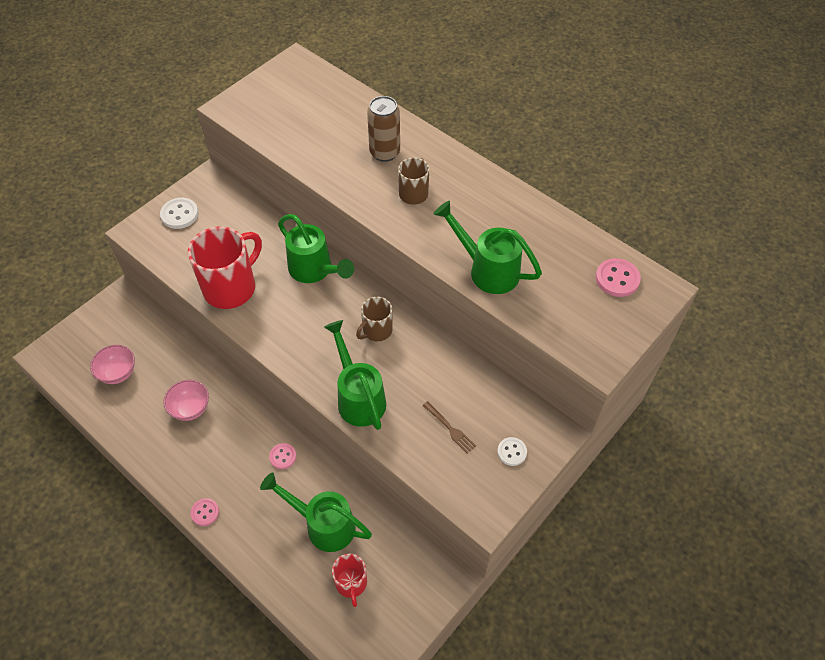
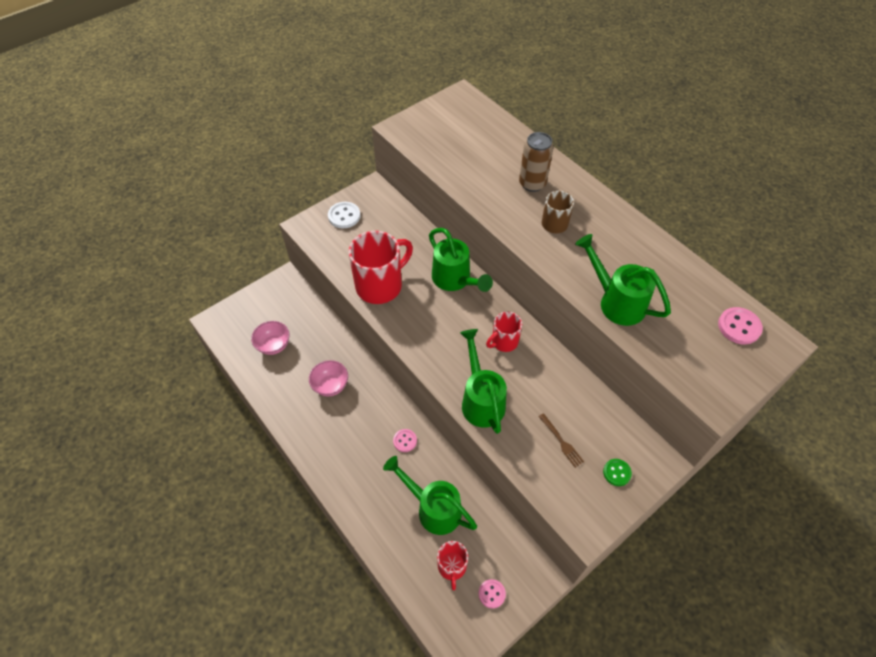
camera: 10 degrees right, 0 degrees up
pink button [191,498,219,526] -> pink button moved to [479,579,506,609]
brown mug [356,297,393,341] -> red mug [486,312,522,352]
white button [497,437,527,466] -> green button [603,459,632,486]

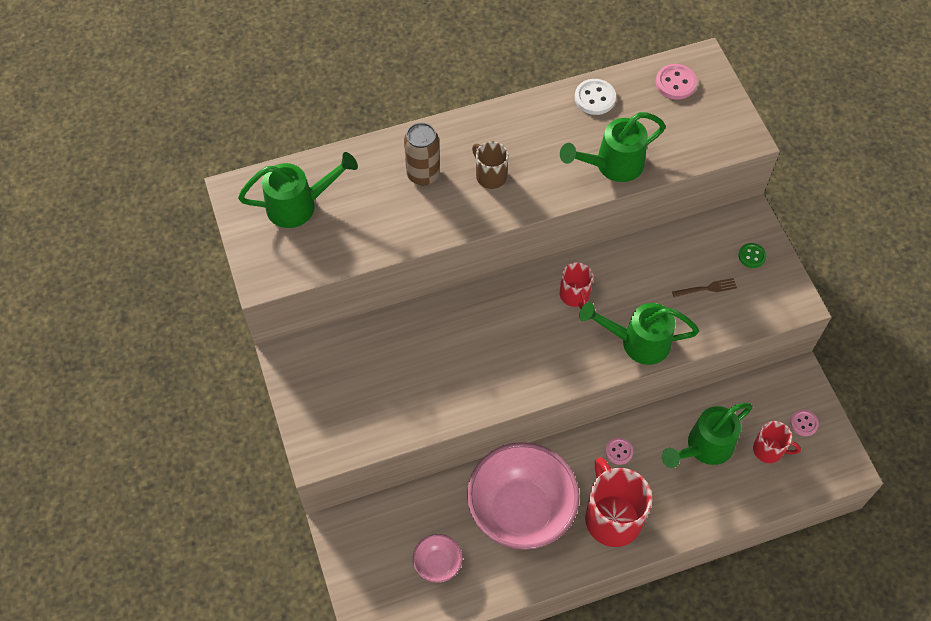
camera: 70 degrees left, 5 degrees up
pink bowl [309,360,348,396] -> pink bowl [467,442,579,550], size x2.24
white button [328,202,361,228] -> white button moved to [575,79,616,115]
red mug [349,231,413,304] -> red mug moved to [585,457,652,547]
green watering can [429,228,493,292] -> green watering can moved to [238,152,358,228]

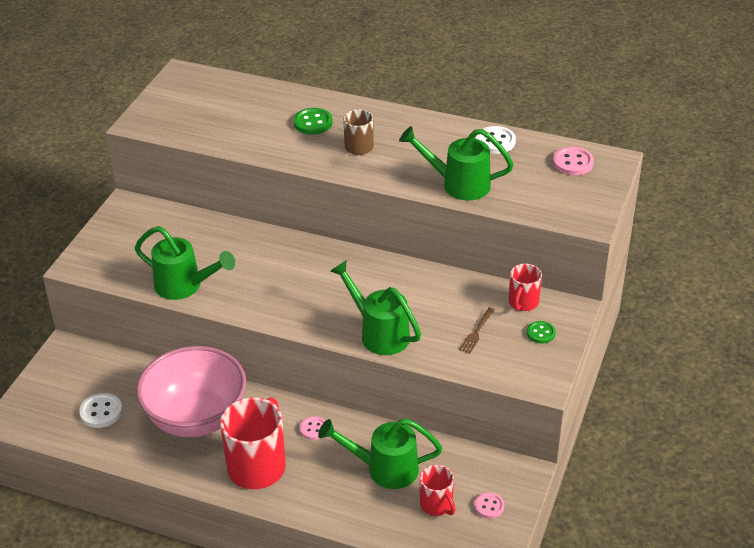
camera: 40 degrees right, 20 degrees down
green watering can [238,152,358,228] -> green watering can moved to [135,226,235,300]
brown can [404,123,440,185] -> green button [293,108,333,135]
pink bowl [413,534,463,583] -> white button [79,393,123,428]
red mug [560,262,593,309] -> red mug moved to [509,264,542,311]
brown fork [672,278,737,298] -> brown fork turned 90 degrees clockwise [459,308,495,354]

